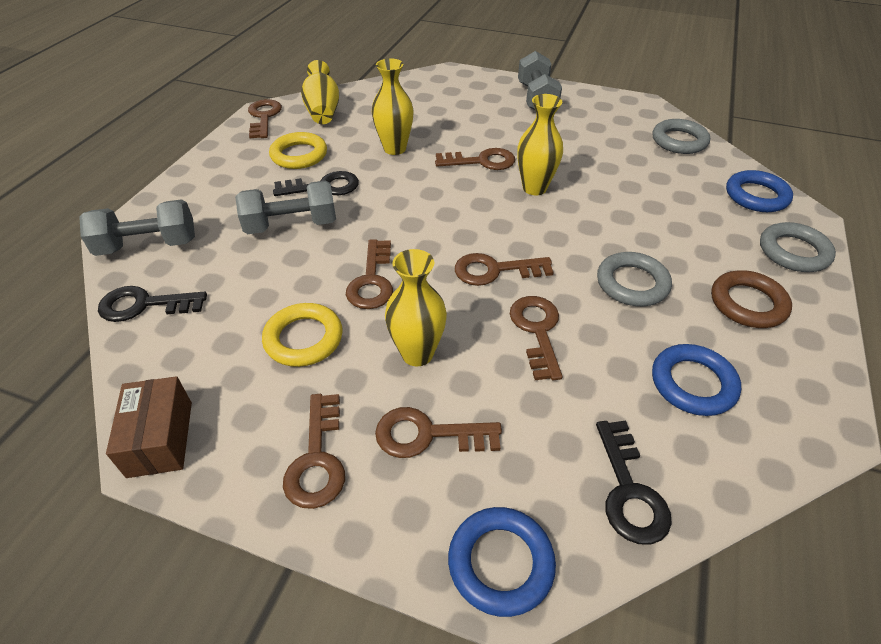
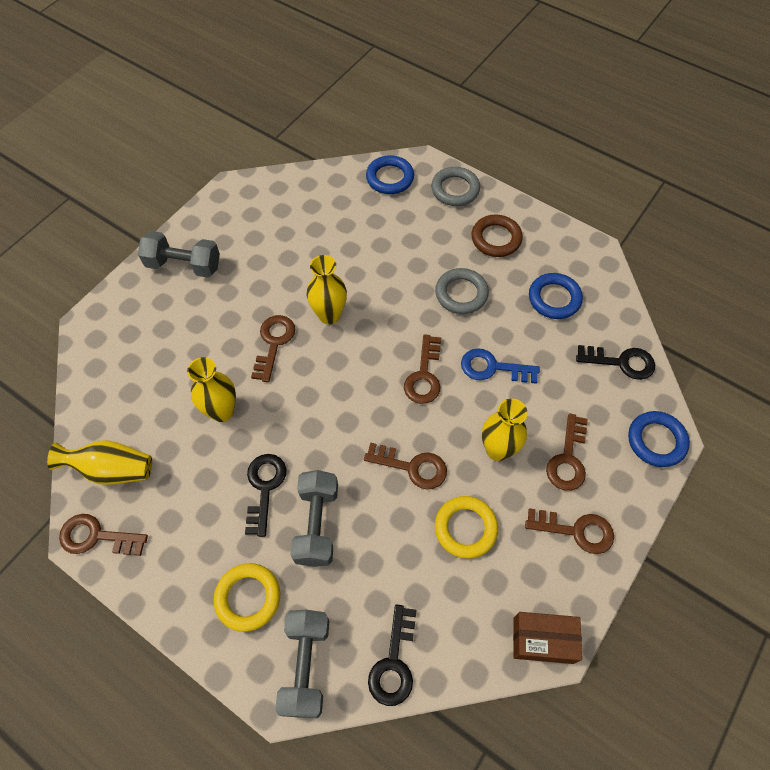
camera: 75 degrees left, 15 degrees up
yellow ring [269,132,327,169] -> yellow ring moved to [214,563,280,632]
brown key [510,296,563,380] -> blue key [461,348,540,384]
grey ring [653,119,710,154] -> none

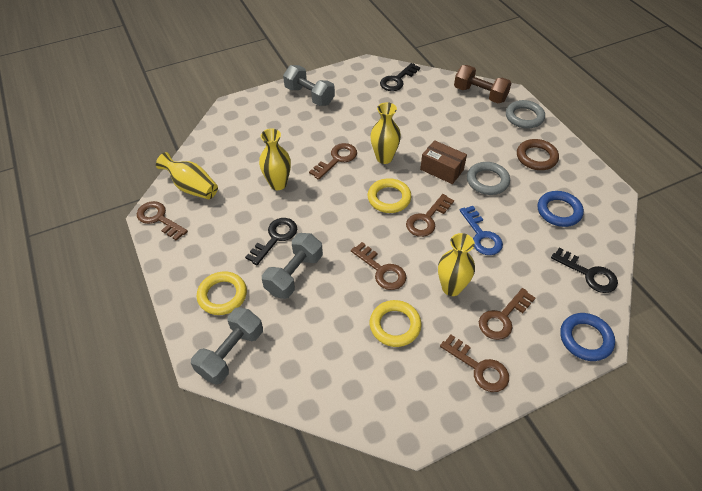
camera: 30 degrees right, 10 degrees down
blue ring [366,155,414,194] -> brown dumbbell [454,65,511,103]
black key [368,604,416,706] -> black key moved to [380,63,420,91]
blue key [461,348,540,384] -> blue key turned 150 degrees counterclockwise [460,206,503,255]
brown box [513,612,582,664] -> brown box moved to [420,140,467,184]
none -> yellow ring [368,178,412,213]

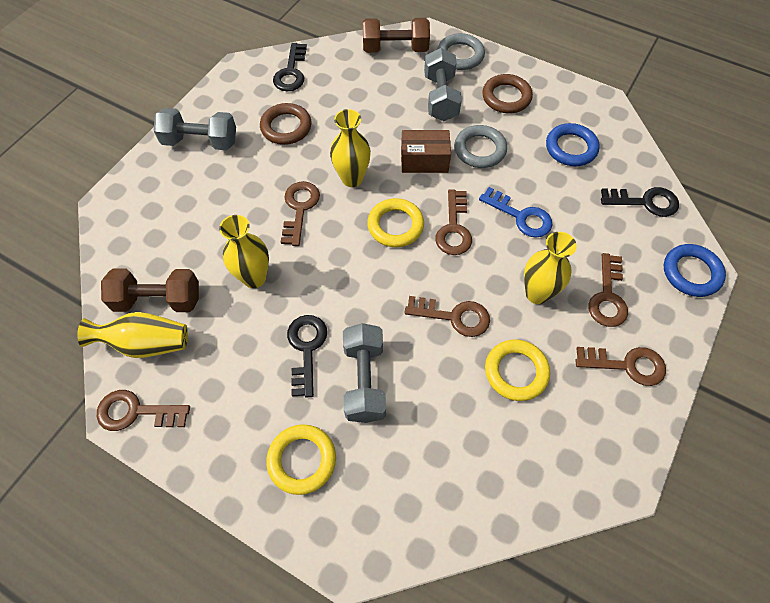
camera: 35 degrees left, 10 degrees up
grey dumbbell [191,307,263,385] -> grey dumbbell moved to [424,48,462,121]
none -> brown dumbbell [101,268,199,312]
none -> brown ring [260,103,311,145]

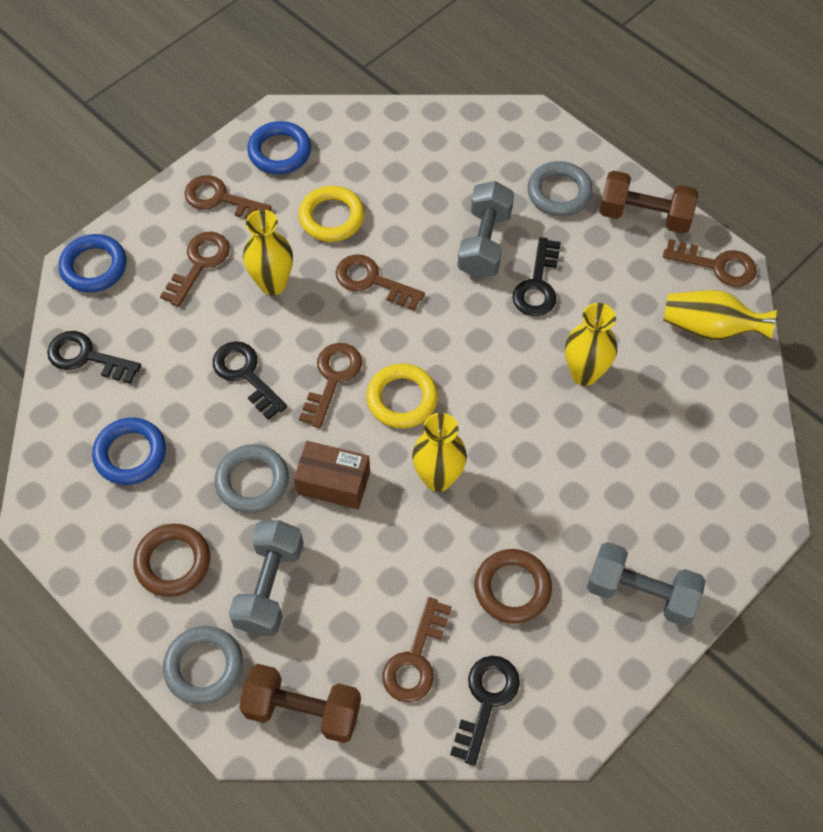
camera: 165 degrees left, 0 degrees up
brown dumbbell [101,268,199,312] -> brown dumbbell moved to [599,171,698,234]
yellow ring [266,424,336,495] -> grey ring [527,161,593,216]
brown key [281,181,320,246] -> brown key moved to [382,597,452,702]
blue key [479,187,552,238] -> black key [213,341,287,420]
none -> blue ring [247,121,311,174]

